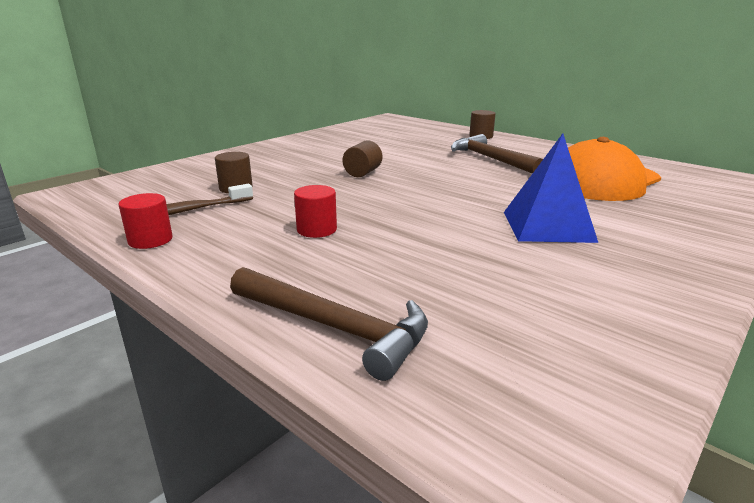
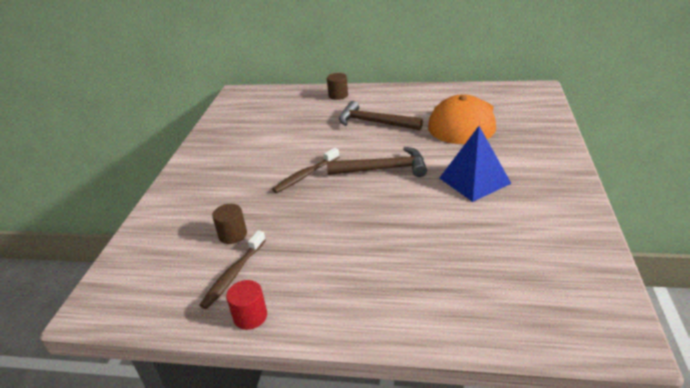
camera: 30 degrees left, 10 degrees up
brown hammer [230,267,428,381] -> brown hammer moved to [327,147,427,177]
red cylinder [294,185,337,238] -> none
brown cylinder [342,140,382,177] -> brown toothbrush [272,148,339,193]

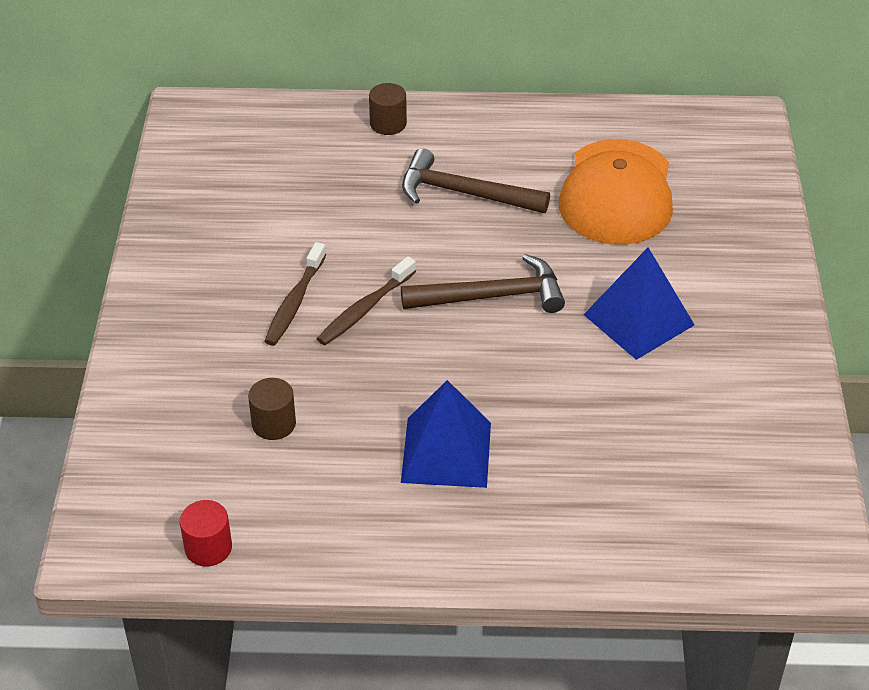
camera: 10 degrees left, 10 degrees up
brown toothbrush [199,230,266,309] -> brown toothbrush moved to [264,242,326,346]
red cylinder [226,280,267,330] -> red cylinder moved to [180,500,232,567]
none -> blue pyramid [401,380,491,488]

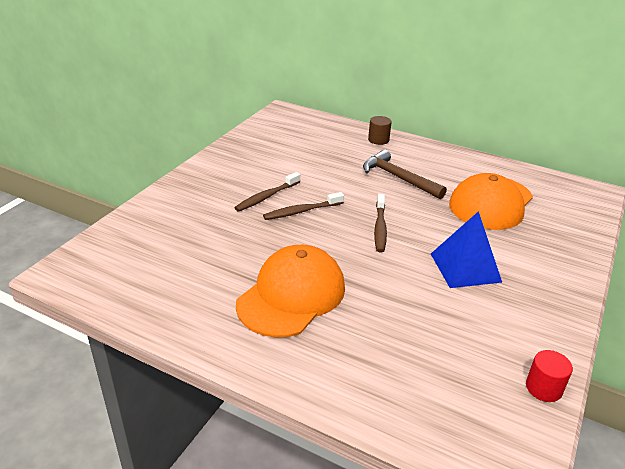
camera: 25 degrees right, 10 degrees down
red cylinder [180,500,232,567] -> red cylinder moved to [526,350,573,402]
brown cylinder [248,378,296,440] -> none
brown hammer [401,254,565,313] -> brown toothbrush [374,194,387,253]
blue pyramid [401,380,491,488] -> orange cap [236,245,345,338]

